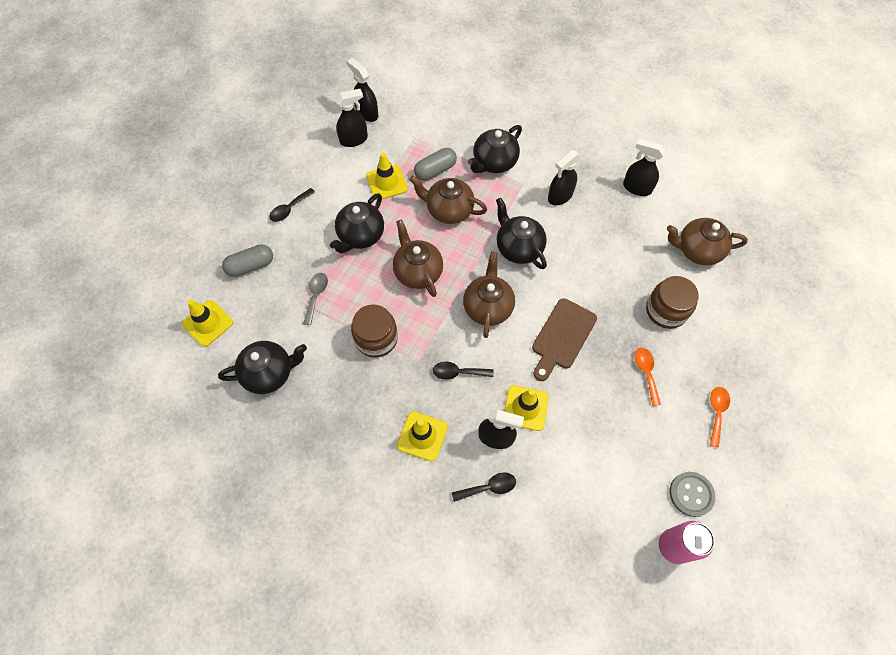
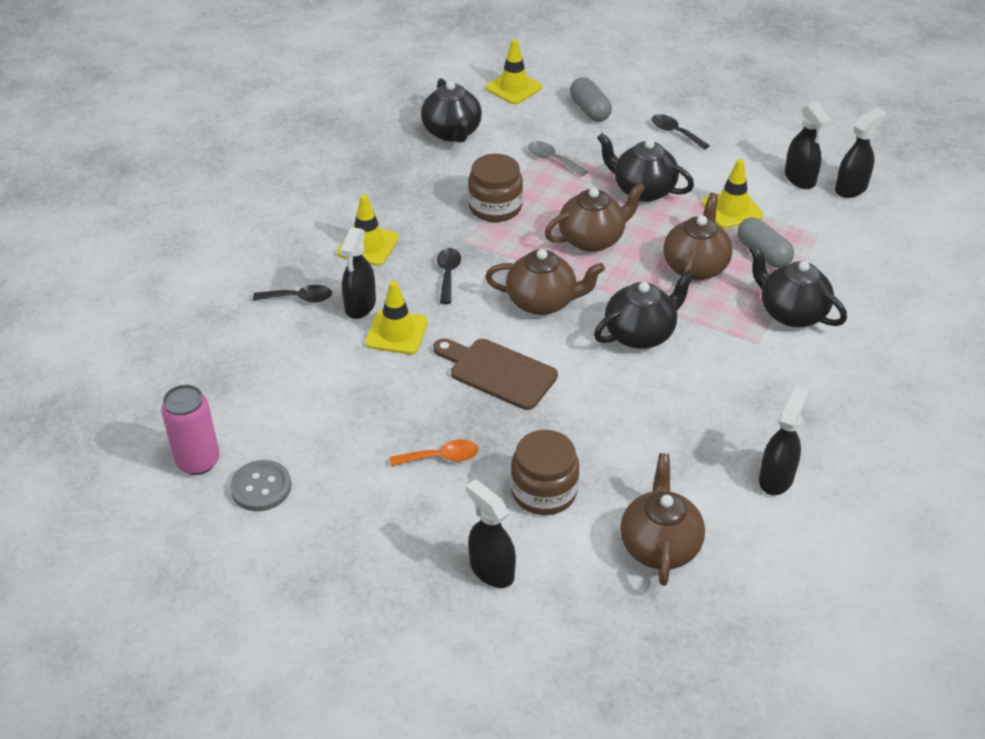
camera: 90 degrees right, 20 degrees down
grey spoon [303,273,328,325] -> grey spoon turned 150 degrees counterclockwise [528,141,588,176]
black spoon [452,472,516,502] -> black spoon turned 75 degrees counterclockwise [253,285,332,303]
black spray bottle [548,150,581,206] -> black spray bottle moved to [466,479,516,588]
orange spoon [710,387,730,447] -> none

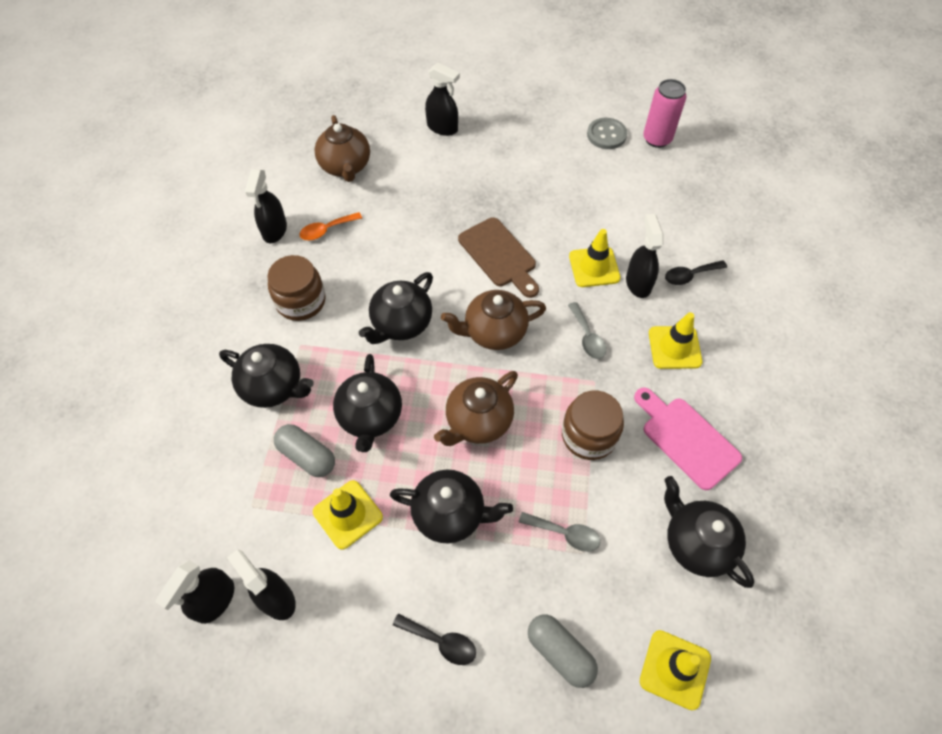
camera: 160 degrees right, 15 degrees up
orange spoon [390,440,479,466] -> orange spoon moved to [299,212,362,240]
brown cutting board [433,338,558,410] -> brown cutting board turned 45 degrees clockwise [458,217,539,298]
black spoon [437,248,461,304] -> grey spoon [568,302,606,359]
brown jar [511,430,579,515] -> brown jar moved to [267,255,326,321]
brown teapot [663,193,733,280] -> black teapot [333,354,402,452]
none -> pink cutting board [634,387,742,490]

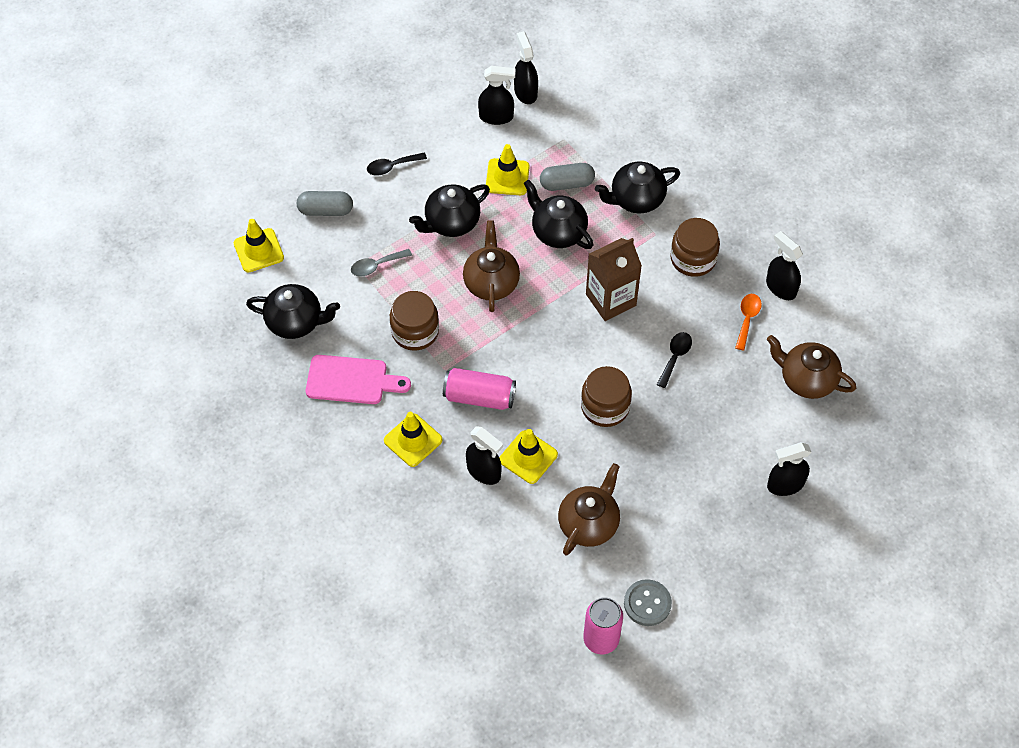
camera: 135 degrees right, 0 degrees up
black teapot [359,272,433,344] -> brown carton [586,238,642,321]
brown teapot [441,290,546,350] -> brown teapot moved to [558,463,620,555]
brown cutting board [458,217,539,298] -> brown jar [581,366,632,427]
grey spoon [568,302,606,359] -> pink can [443,368,516,410]
black spoon [665,260,727,285] -> black spoon moved to [657,332,692,388]

